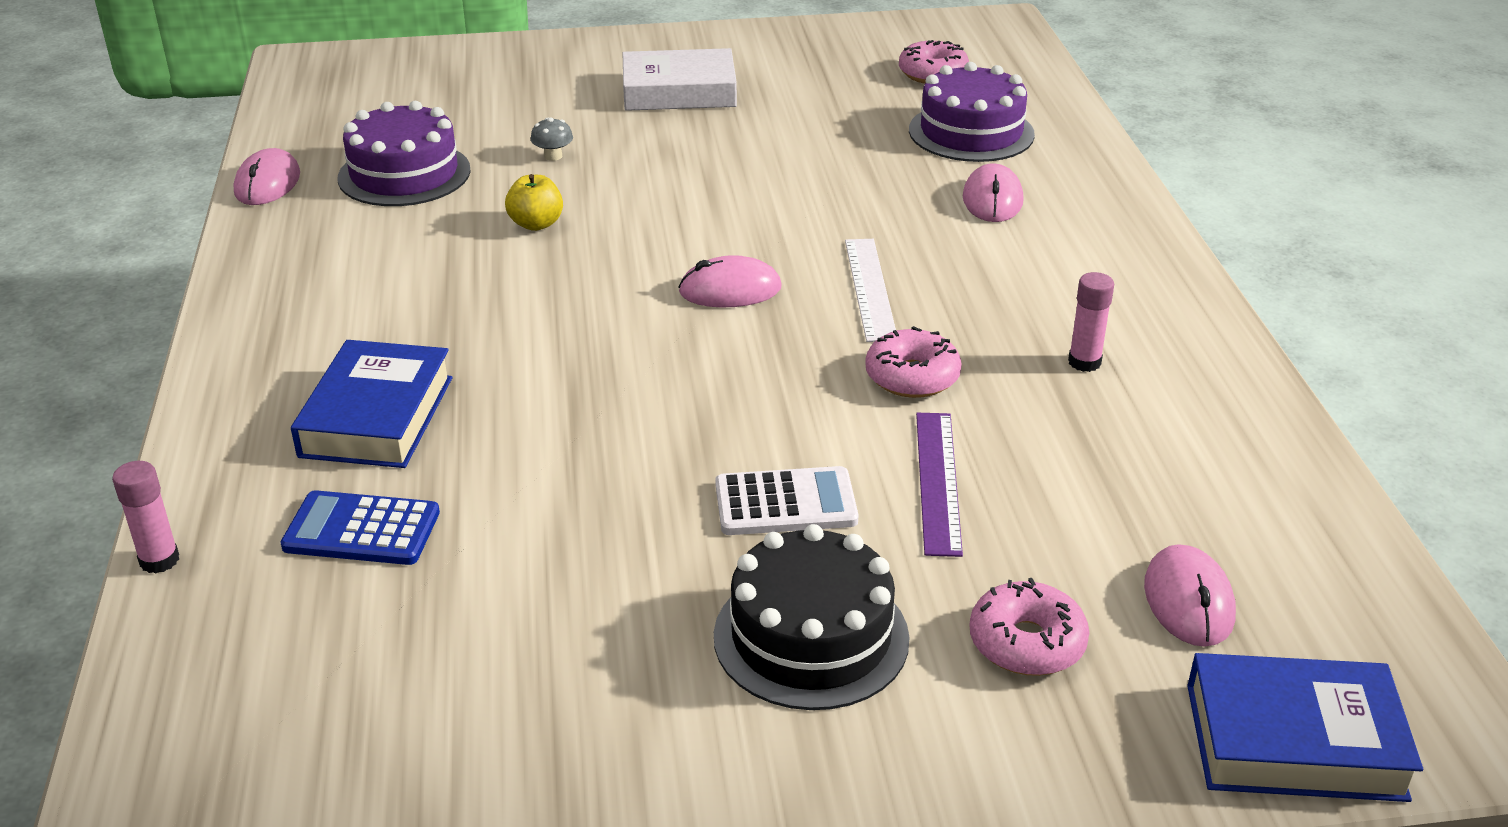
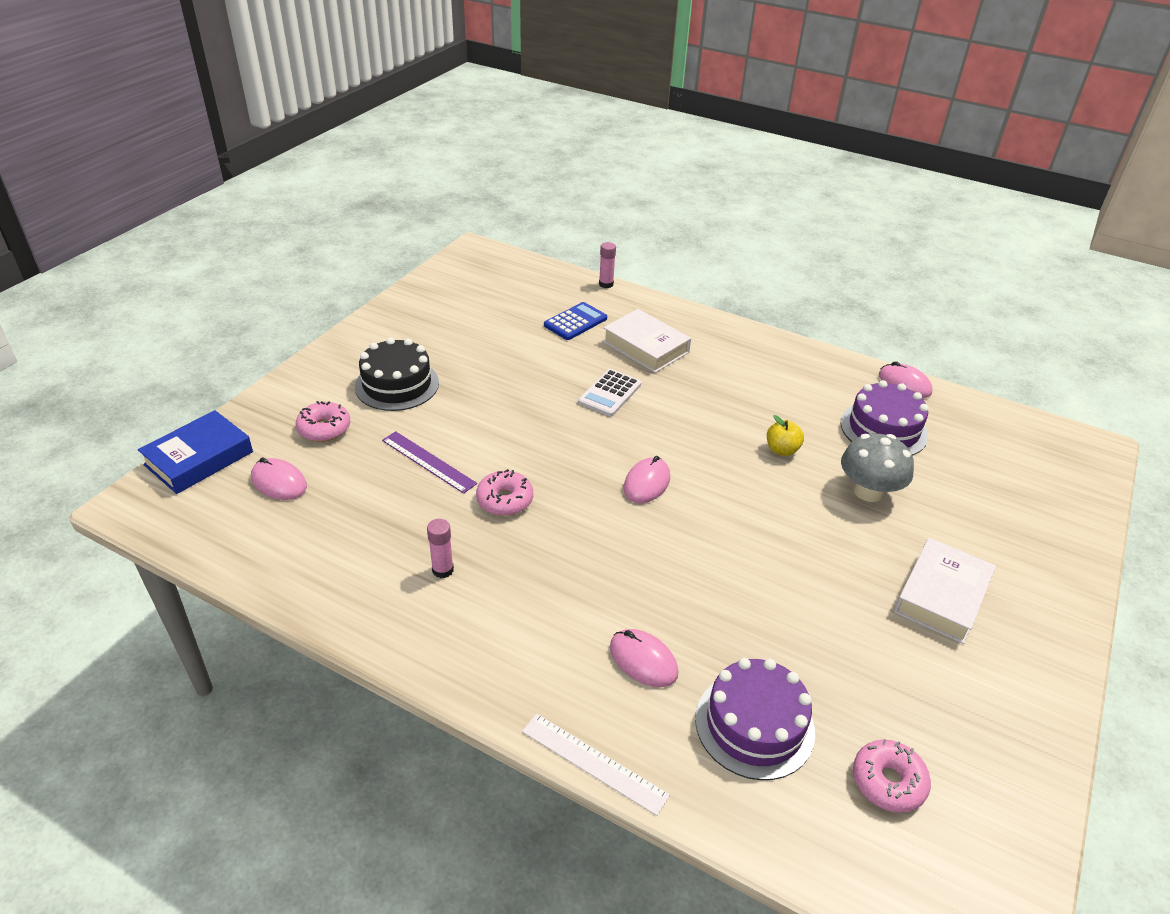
camera: 125 degrees right, 5 degrees up
blue book [291,340,452,468] -> white book [603,309,691,373]
grey mushroom [531,118,573,161] -> grey mushroom [841,433,914,502], size x2.28
white calculator [715,466,859,535] -> white calculator moved to [578,369,641,416]
white ruler [845,239,896,342] -> white ruler moved to [522,714,670,816]

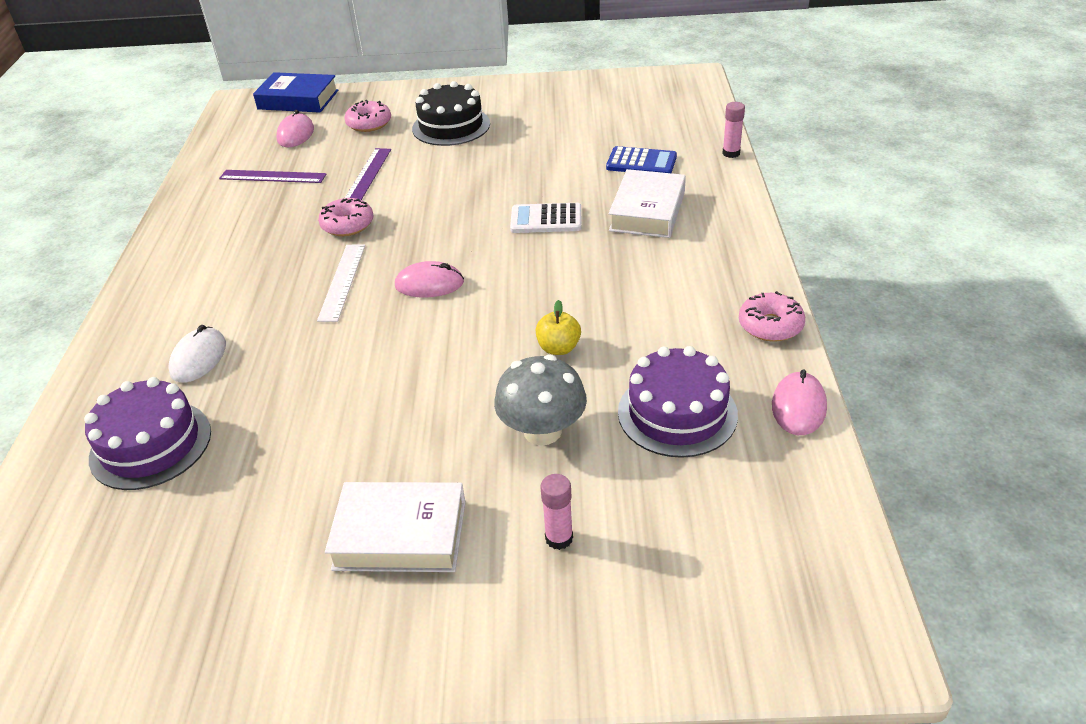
camera: 65 degrees right, 0 degrees up
pink glue stick [427,519,454,578] -> pink glue stick moved to [540,474,573,550]
white ruler [522,714,670,816] -> white ruler moved to [317,245,365,322]
pink mouse [610,629,678,687] -> white mouse [168,325,226,383]
pink donut [853,739,931,813] -> pink donut moved to [739,291,805,342]
none -> purple ruler [219,170,326,183]

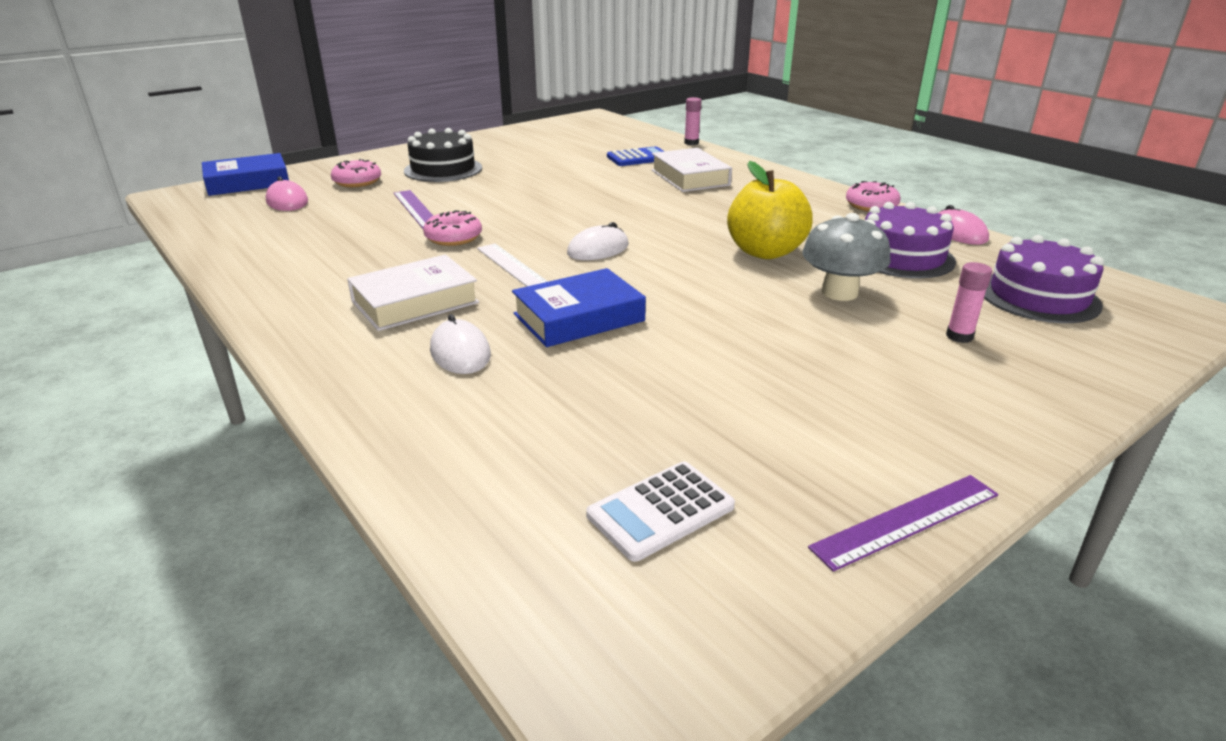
camera: 40 degrees left, 10 degrees down
purple cake [84,377,211,490] -> purple cake moved to [984,235,1104,323]
purple ruler [219,170,326,183] -> purple ruler moved to [808,475,998,572]
white book [325,482,465,572] -> white book moved to [347,255,479,331]
pink mouse [395,261,464,297] -> white mouse [567,222,629,260]
white calculator [510,203,582,233] -> white calculator moved to [586,461,735,562]
yellow apple [536,300,581,355] -> yellow apple [727,161,813,259], size x1.97
none -> blue book [512,268,646,347]

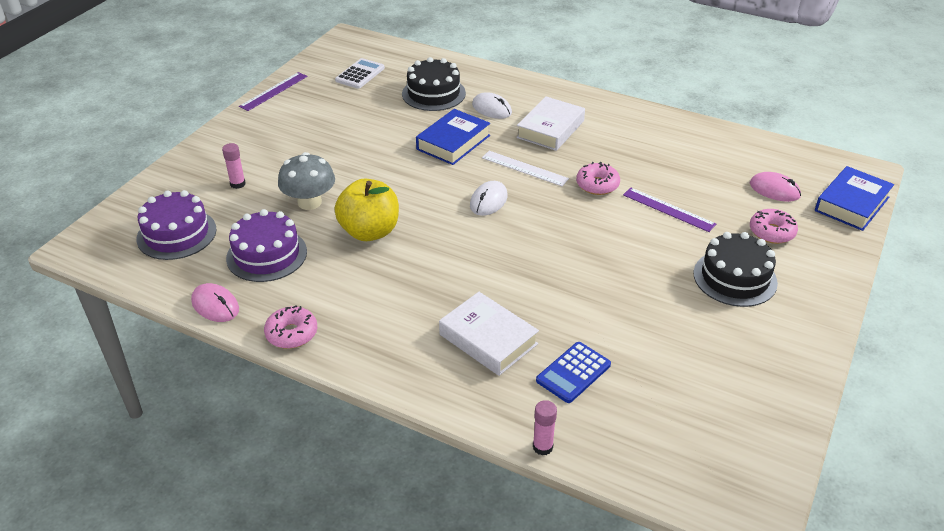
camera: 155 degrees right, 10 degrees up
none -> black cake [402,57,466,111]

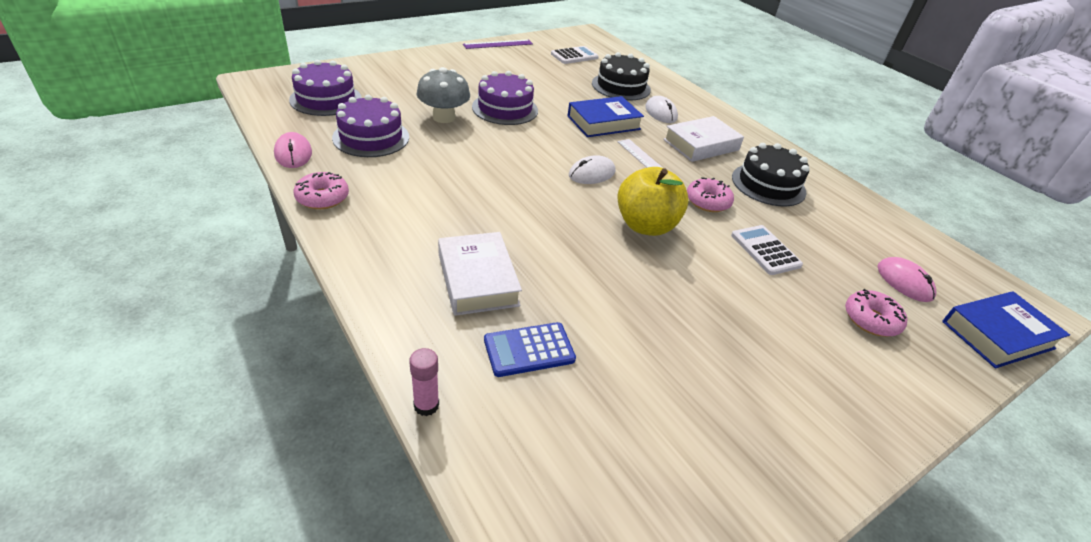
camera: 25 degrees right, 0 degrees up
pink glue stick [222,143,246,189] -> none
yellow apple [334,179,399,241] -> yellow apple moved to [617,167,689,236]
purple ruler [623,188,716,232] -> white calculator [731,225,803,275]
black cake [694,232,778,307] -> black cake moved to [732,143,810,206]
none -> purple cake [472,71,538,125]

